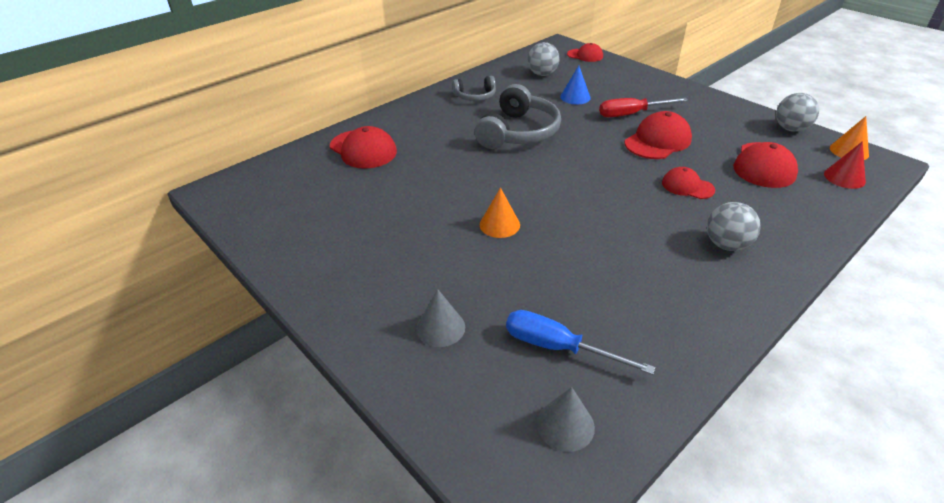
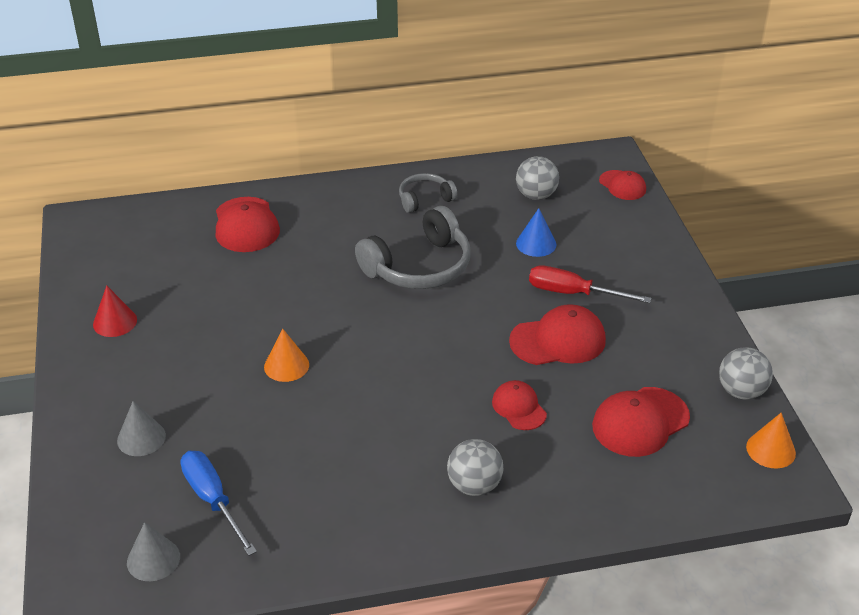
camera: 30 degrees right, 0 degrees up
grey headphones [453,76,496,101] -> grey headphones turned 135 degrees clockwise [399,173,457,213]
red cone [824,141,866,189] -> red cone moved to [93,286,137,337]

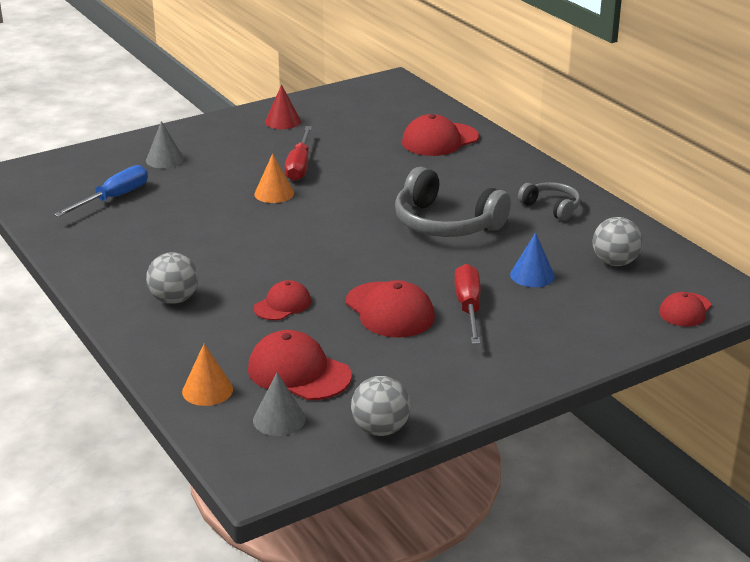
camera: 70 degrees right, 10 degrees down
grey cone [127,522,180,581] -> grey cone moved to [253,372,306,436]
orange cone [746,413,796,468] -> orange cone moved to [182,344,233,406]
none -> red screwdriver [285,126,312,181]

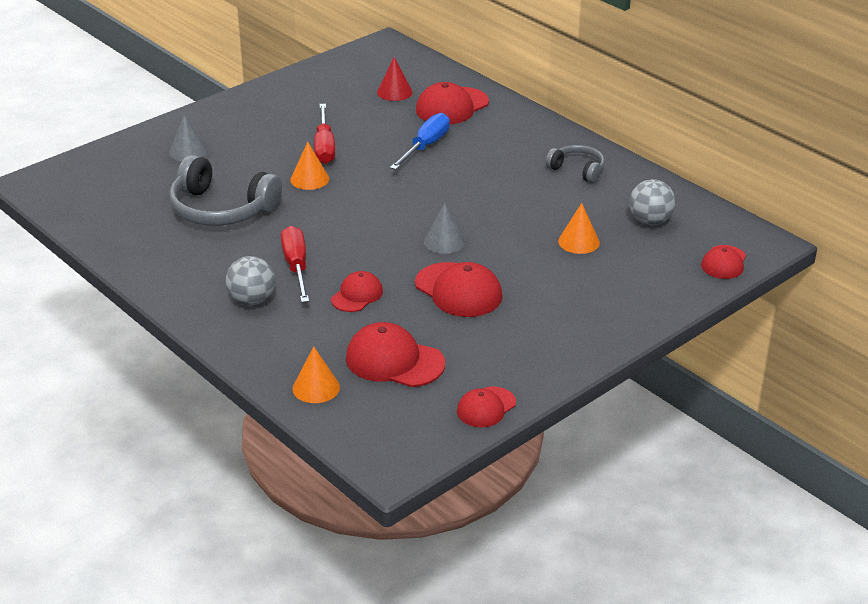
camera: 10 degrees left, 5 degrees up
blue screwdriver [54,165,148,217] -> blue screwdriver moved to [390,113,450,170]
grey cone [253,372,306,436] -> grey cone moved to [424,203,465,254]
red cone [265,85,301,129] -> red cone moved to [377,57,412,101]
grey ball [351,376,411,436] -> red cap [457,386,516,427]
grey headphones [395,167,511,237] -> grey headphones moved to [169,155,282,226]
red screwdriver [454,264,481,344] -> red screwdriver moved to [281,226,309,302]
blue cone [510,232,555,287] -> orange cone [558,203,600,254]

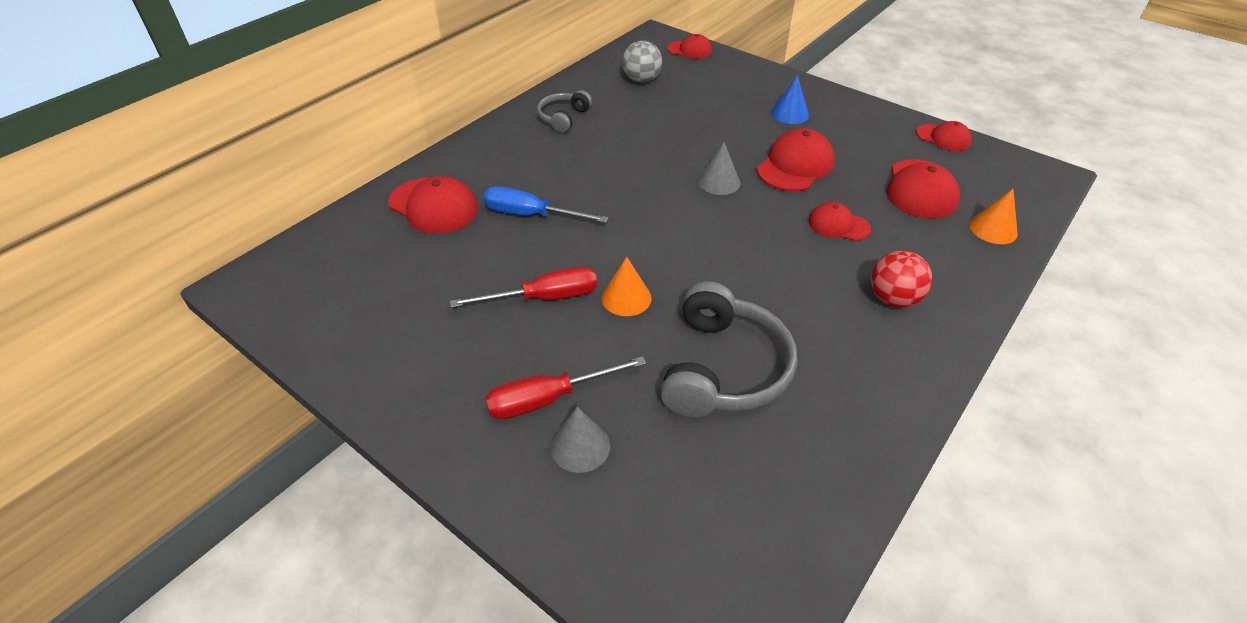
camera: 100 degrees left, 10 degrees up
grey ball [226,256,275,306] -> red ball [871,250,932,308]
red screwdriver [281,226,309,302] -> red screwdriver moved to [485,356,646,419]
red cone [377,57,412,101] -> none
orange cone [558,203,600,254] -> none
none -> blue cone [771,75,809,124]

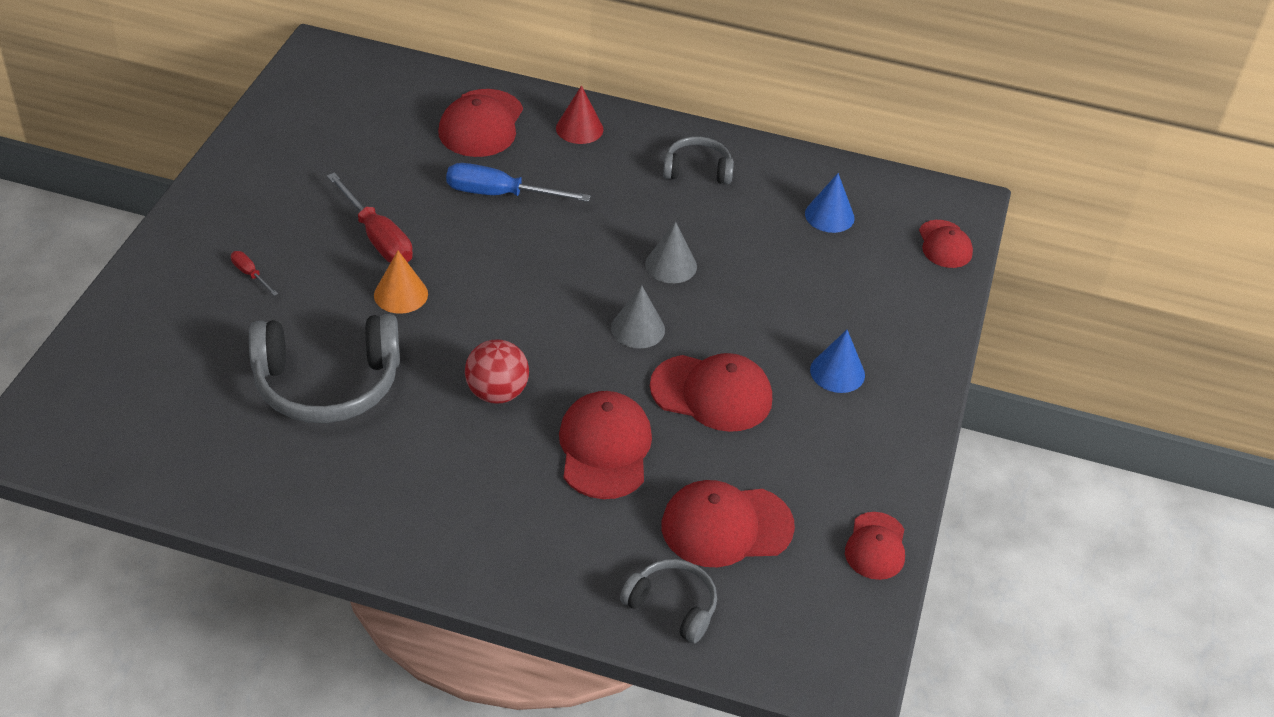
camera: 65 degrees right, 0 degrees up
blue screwdriver [483,186,609,223] -> blue screwdriver turned 75 degrees counterclockwise [446,163,591,202]
red screwdriver [485,356,646,419] -> red screwdriver [231,251,278,296], size x0.48
grey cone [550,407,610,473] -> grey cone moved to [645,222,697,283]
grey ball [622,40,662,83] -> blue cone [805,173,855,233]
red cap [808,202,871,241] -> red cap [559,391,652,499], size x1.63
red ball [871,250,932,308] -> red ball moved to [465,339,529,404]
orange cone [970,189,1018,244] -> grey headphones [620,559,717,643]
none -> red cone [556,86,604,144]

